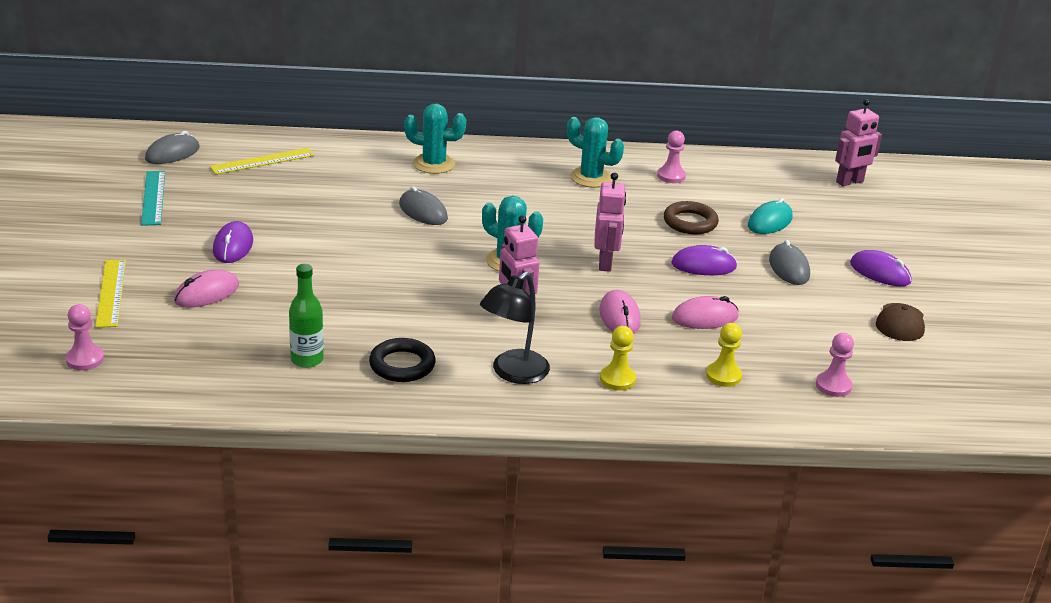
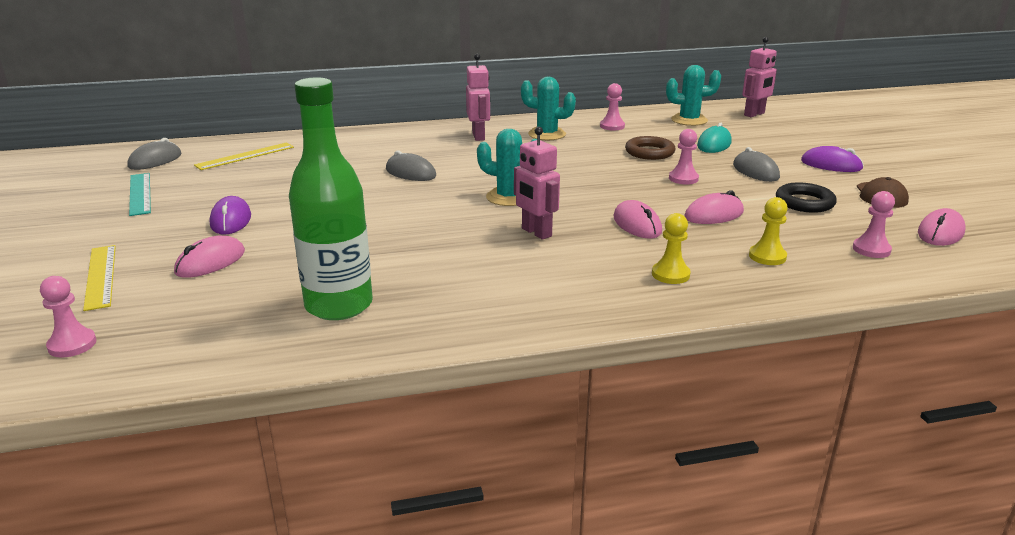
camera: 10 degrees left, 5 degrees down
green bottle [289,264,324,368] -> green bottle [289,77,373,320], size x1.85
black ring [369,338,436,382] -> black ring moved to [776,182,837,213]
turquoise cactus [404,104,466,174] -> turquoise cactus moved to [666,65,721,126]
black lamp [480,272,550,384] -> none
pink robot [594,172,626,272] -> pink robot moved to [466,54,490,141]
purple mouse [671,245,737,275] -> pink pawn [669,129,699,184]
none -> pink mouse [918,208,965,246]

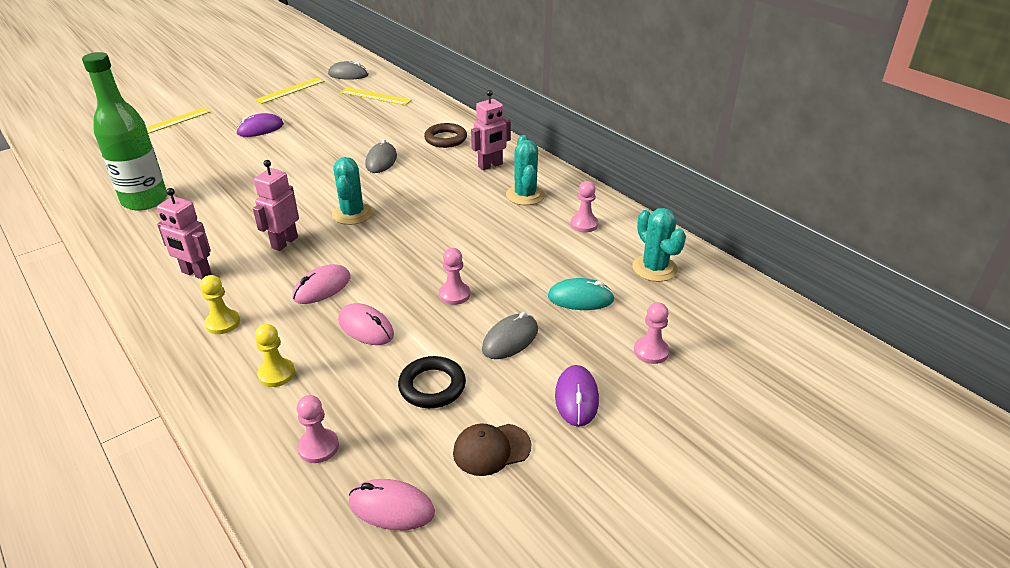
camera: 65 degrees right, 10 degrees up
pink pawn [40,276,96,358] -> pink pawn moved to [634,302,669,364]
turquoise ruler [129,173,151,216] -> yellow ruler [255,78,325,104]
pink mouse [174,236,245,278] -> none
brown ring [625,136,675,160] -> brown ring moved to [424,123,467,148]
pink robot [742,37,777,117] -> pink robot moved to [157,188,212,279]

